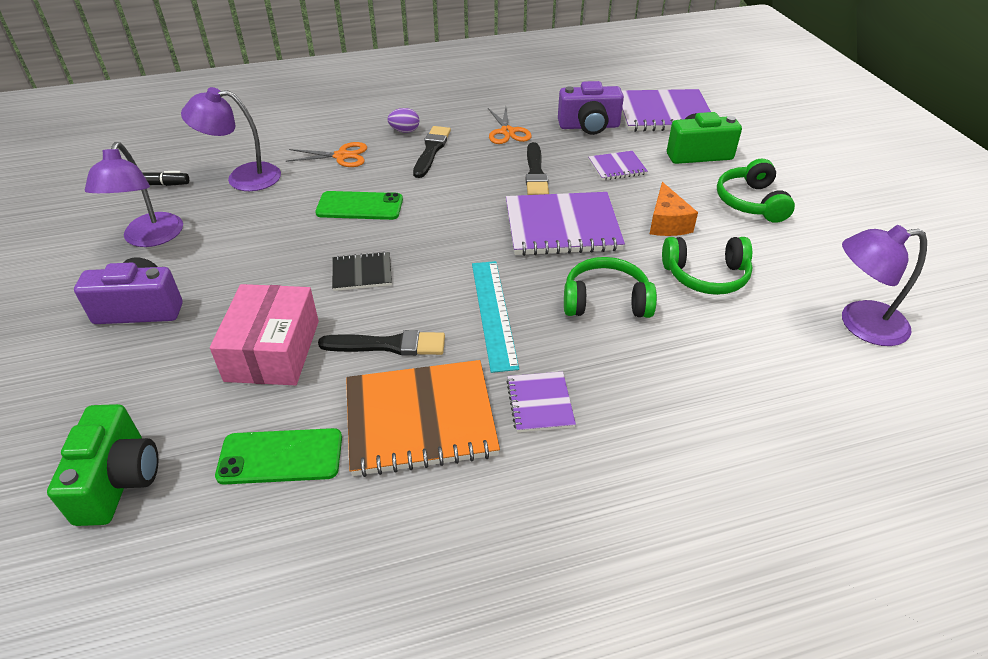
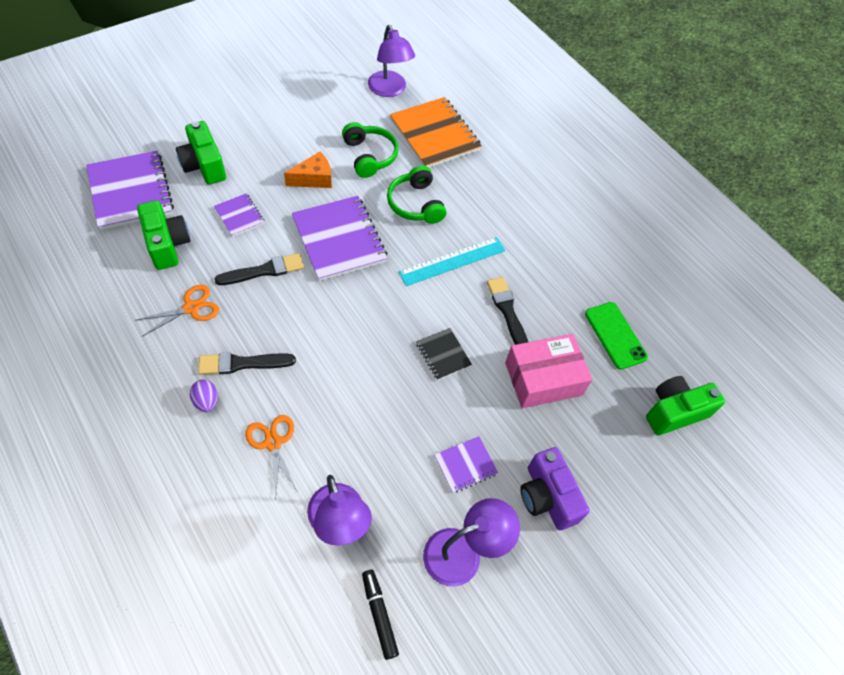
camera: 115 degrees left, 15 degrees up
green phone [315,191,403,220] -> none
orange notebook [346,360,500,477] -> orange notebook moved to [390,97,482,168]
purple notebook [507,372,576,432] -> purple notebook moved to [434,436,498,493]
purple camera [558,81,624,135] -> green camera [137,200,191,270]
green headphones [717,159,795,223] -> none

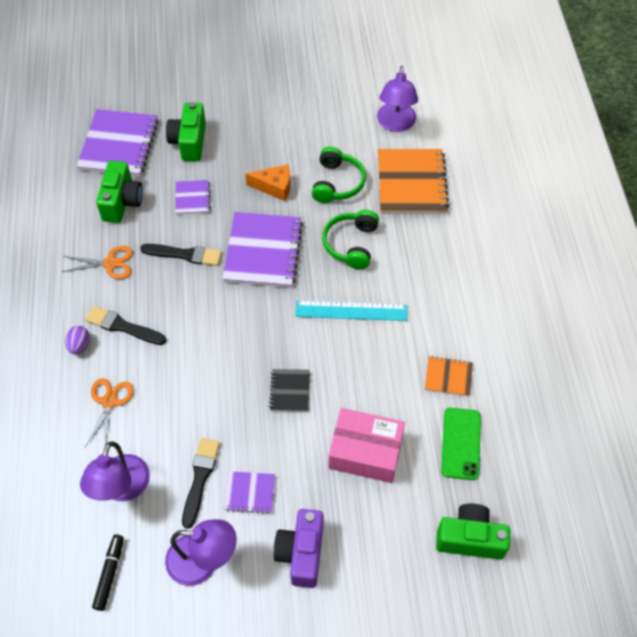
camera: 35 degrees right, 0 degrees up
black brush [487,277,528,345] -> black brush moved to [182,438,220,529]
none -> orange notebook [425,356,473,397]

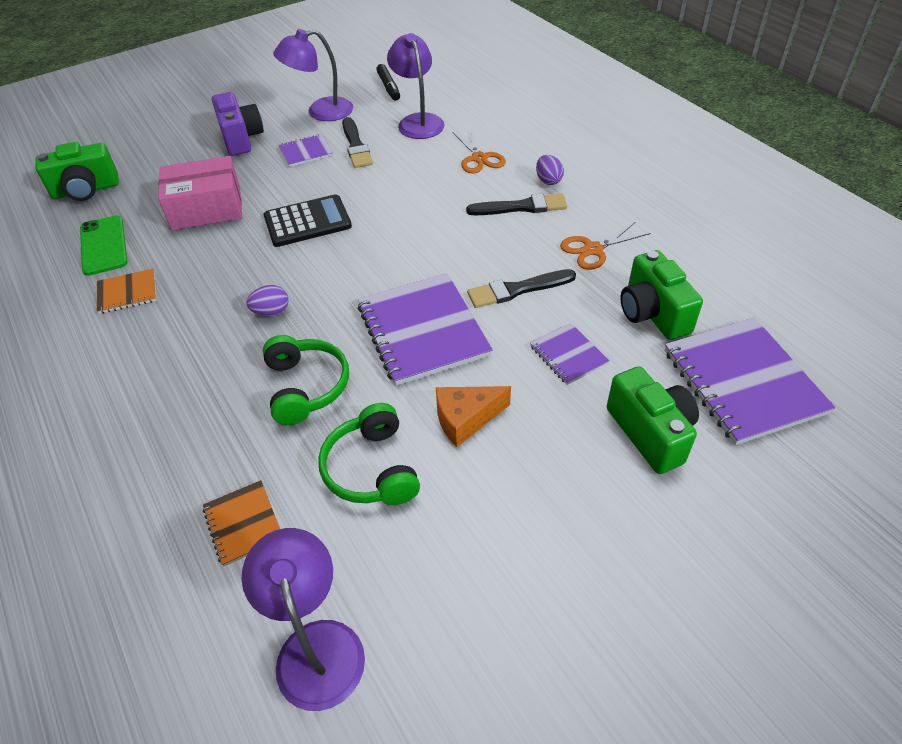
camera: 155 degrees right, 10 degrees down
black notebook [269,369,310,412] -> black calculator [263,194,352,247]
turquoise ruler [295,300,407,321] -> purple egg [246,285,289,316]
orange notebook [378,149,449,214] -> orange notebook [203,480,280,566], size x0.50

